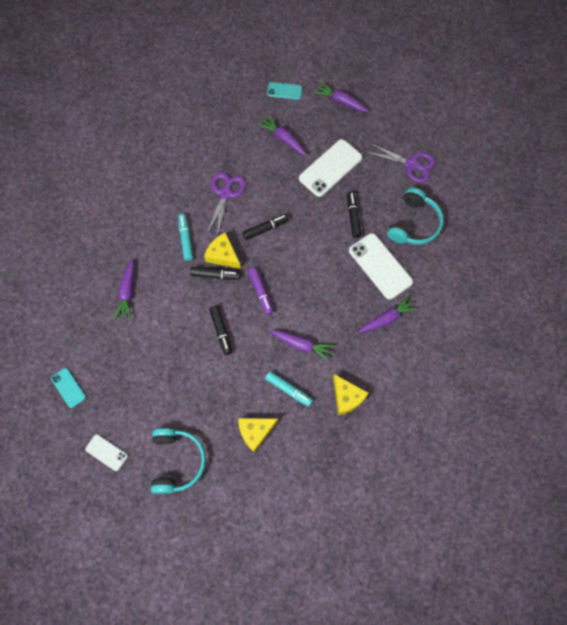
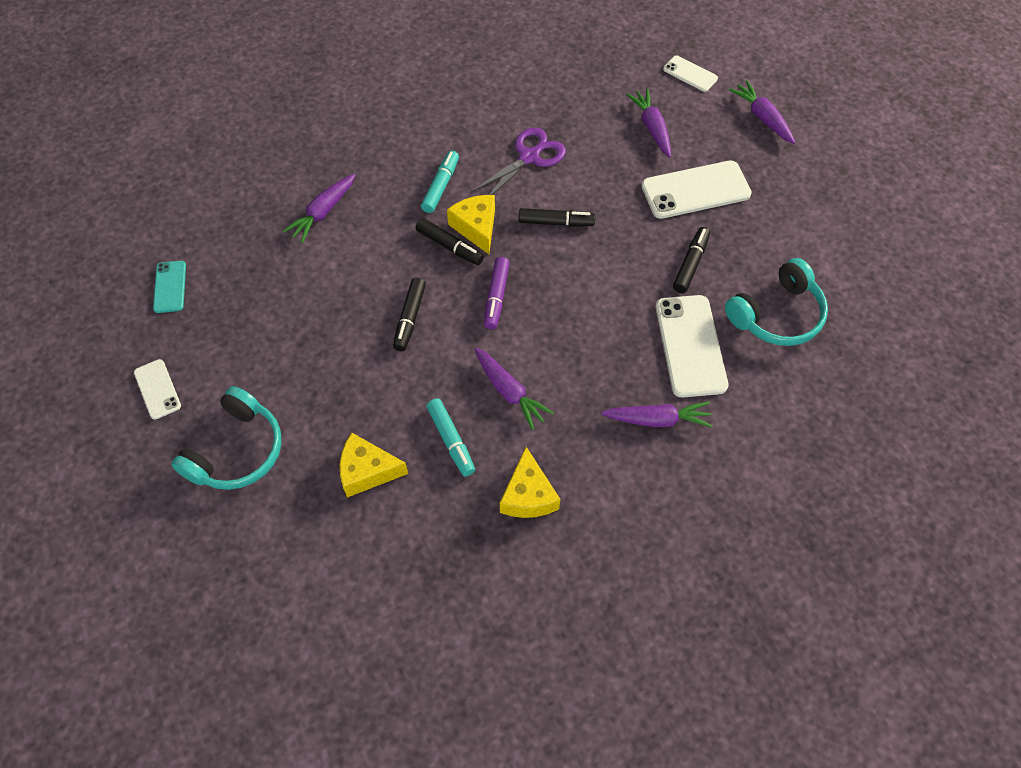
camera: 30 degrees right, 10 degrees down
turquoise phone [267,82,302,100] -> white phone [663,55,718,92]
purple scissors [366,143,435,183] -> none

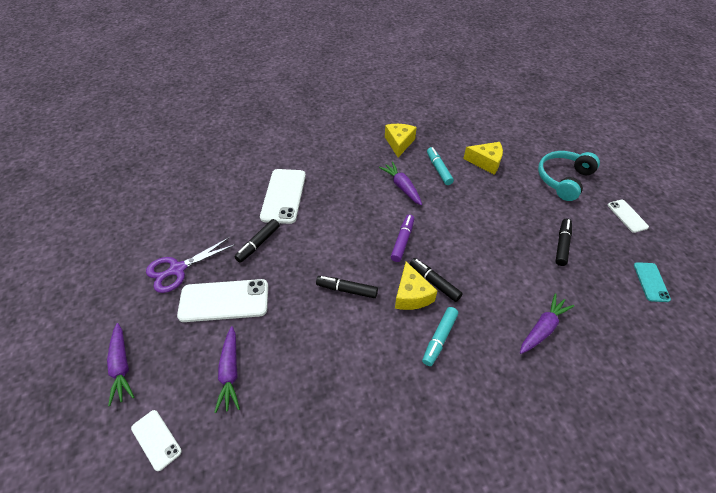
camera: 170 degrees left, 10 degrees down
black marker [393,278,426,351] -> black marker moved to [555,218,572,266]
purple scissors [471,128,566,195] -> purple scissors moved to [146,237,235,293]
purple carrot [601,401,713,427] -> none
turquoise headphones [725,258,828,346] -> none

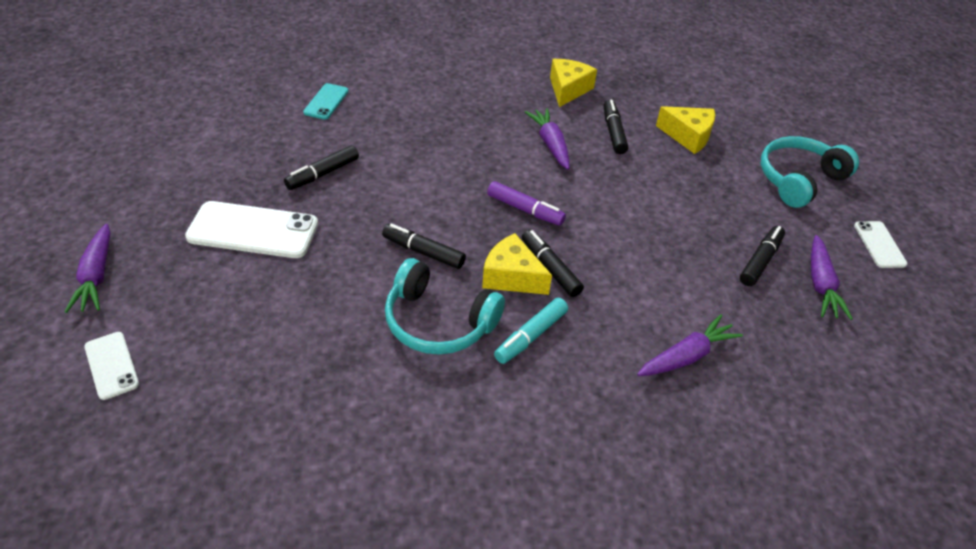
camera: 10 degrees right, 5 degrees down
purple scissors [146,237,235,293] -> none
purple carrot [214,326,240,413] -> purple carrot moved to [811,235,853,320]
white phone [260,169,306,224] -> none
purple marker [391,214,414,262] -> purple marker turned 90 degrees clockwise [487,181,566,226]
yellow cheese [395,262,437,310] -> yellow cheese turned 120 degrees clockwise [482,233,552,295]
turquoise marker [427,147,454,185] -> black marker [604,100,628,154]
turquoise phone [634,262,671,302] -> turquoise phone moved to [303,83,349,120]
none -> turquoise headphones [385,258,505,355]

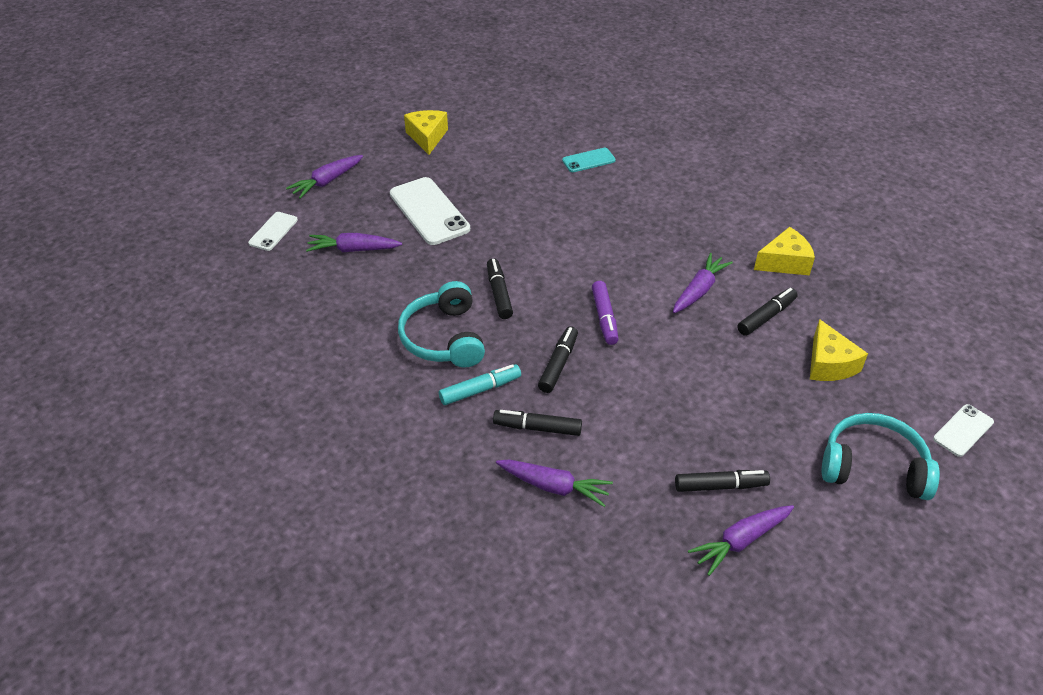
camera: 55 degrees right, 0 degrees up
black marker [284,145,359,190] -> black marker moved to [493,410,582,436]
yellow cheese [482,233,552,295] -> yellow cheese moved to [404,110,448,155]
turquoise marker [494,298,568,364] -> turquoise marker turned 150 degrees clockwise [439,364,521,405]
white phone [854,221,907,268] -> white phone moved to [933,404,994,457]
none -> purple carrot [306,233,402,252]

